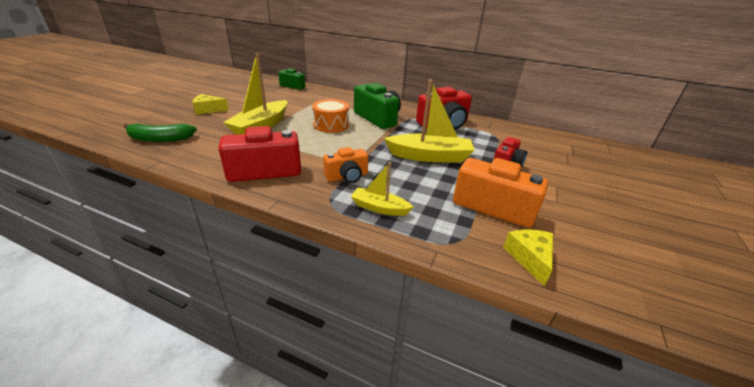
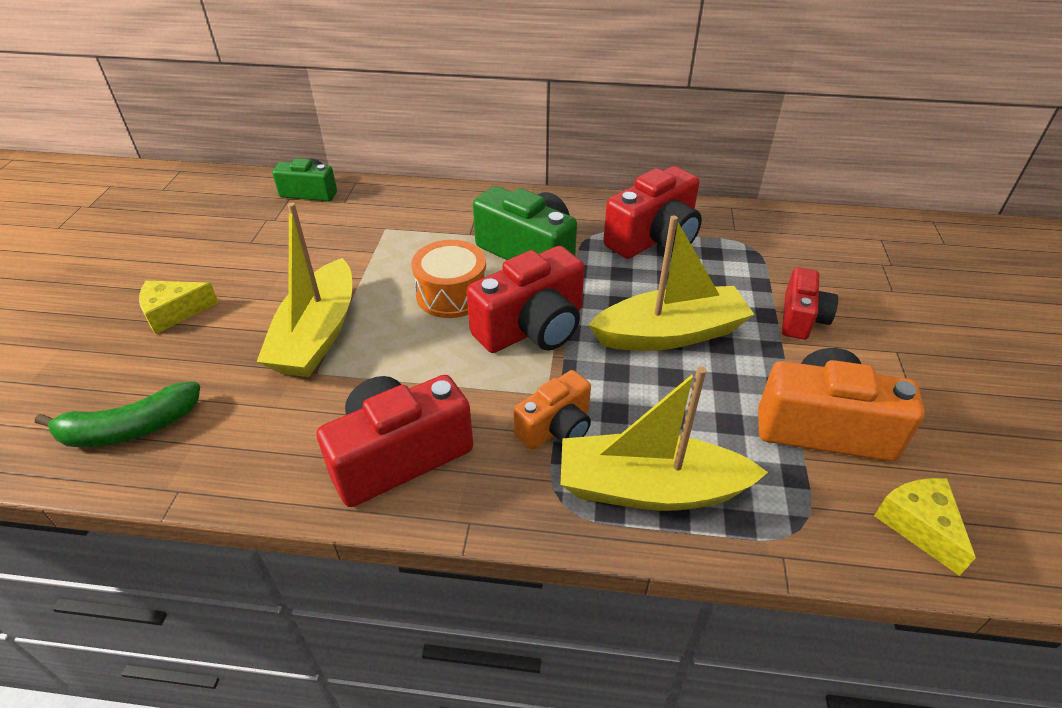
camera: 15 degrees left, 10 degrees up
yellow boat [351,162,413,216] -> yellow boat [560,366,768,511], size x1.79
none -> red camera [467,246,585,353]

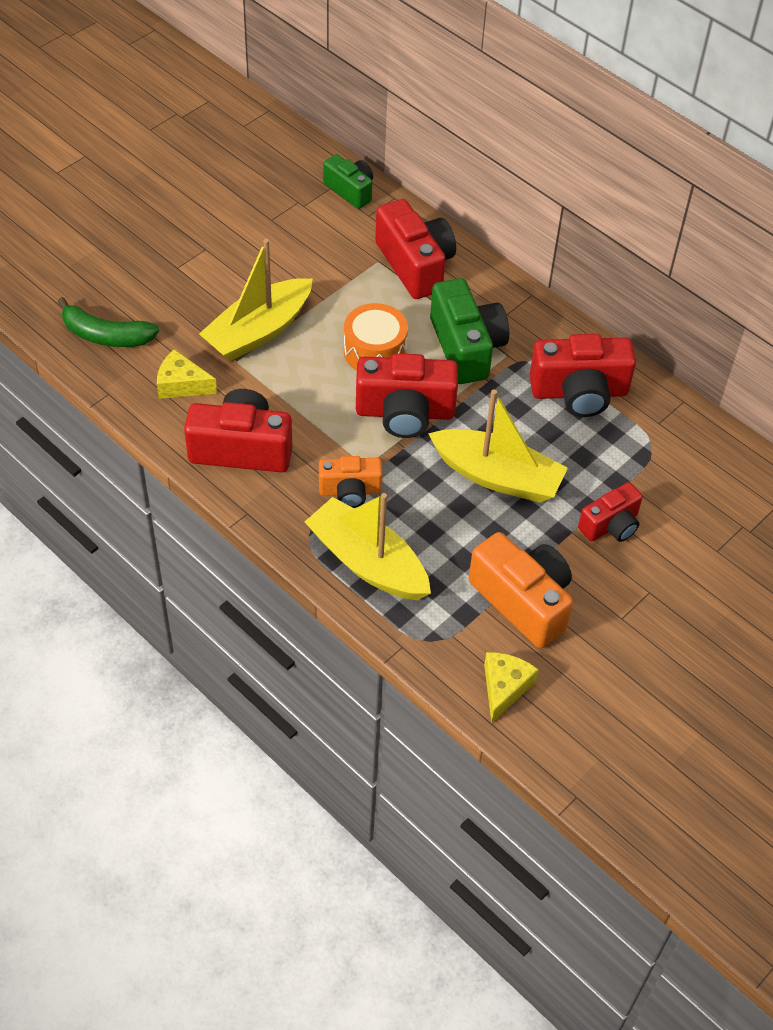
camera: 35 degrees right, 10 degrees up
yellow cheese [139,281,219,334] -> yellow cheese moved to [157,349,217,399]
none -> red camera [375,199,456,299]

